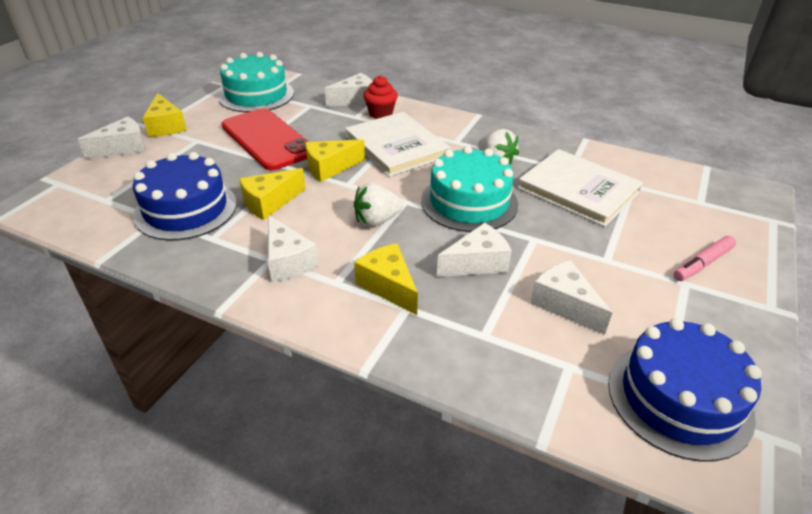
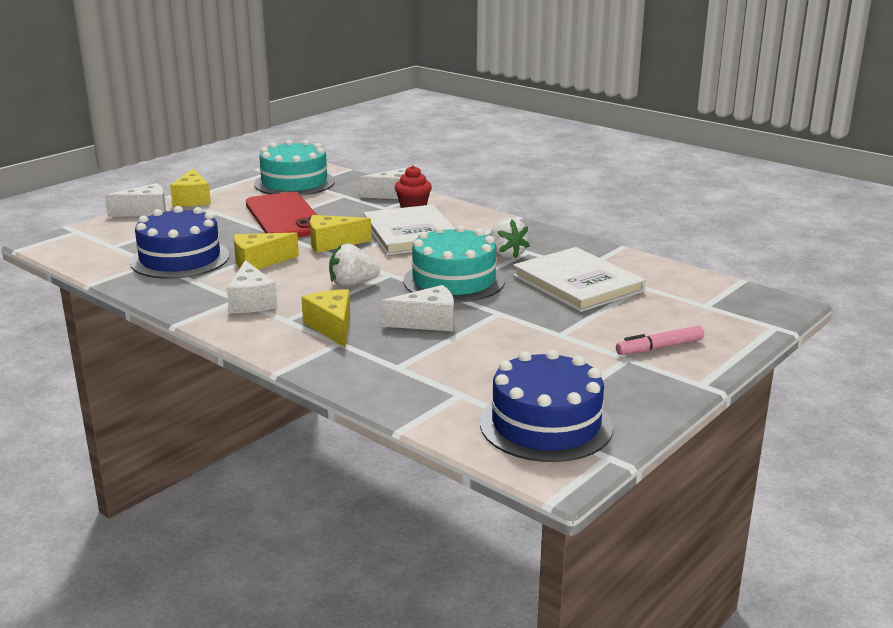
camera: 15 degrees right, 15 degrees down
white cheese [530,260,612,335] -> none

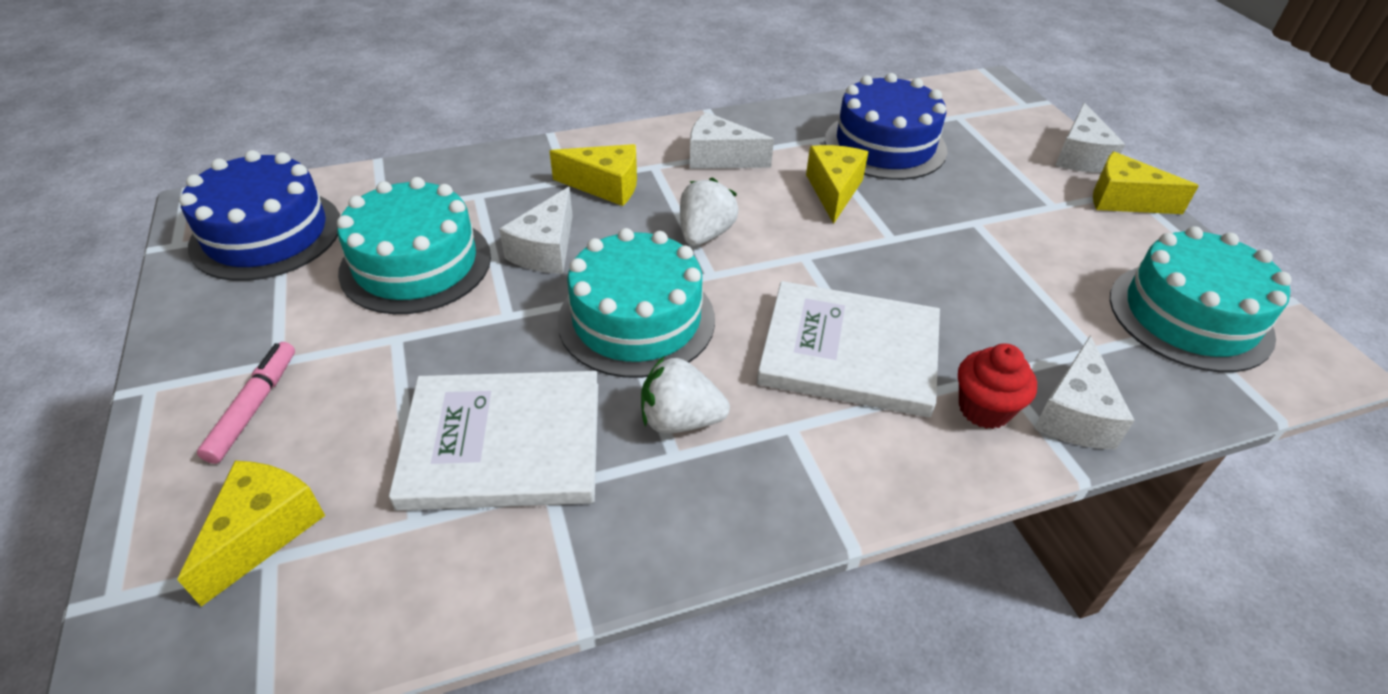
camera: 120 degrees right, 20 degrees up
red phone [246,192,317,237] -> none
yellow cheese [310,215,372,253] -> yellow cheese moved to [177,461,325,607]
none -> turquoise cake [337,177,491,314]

